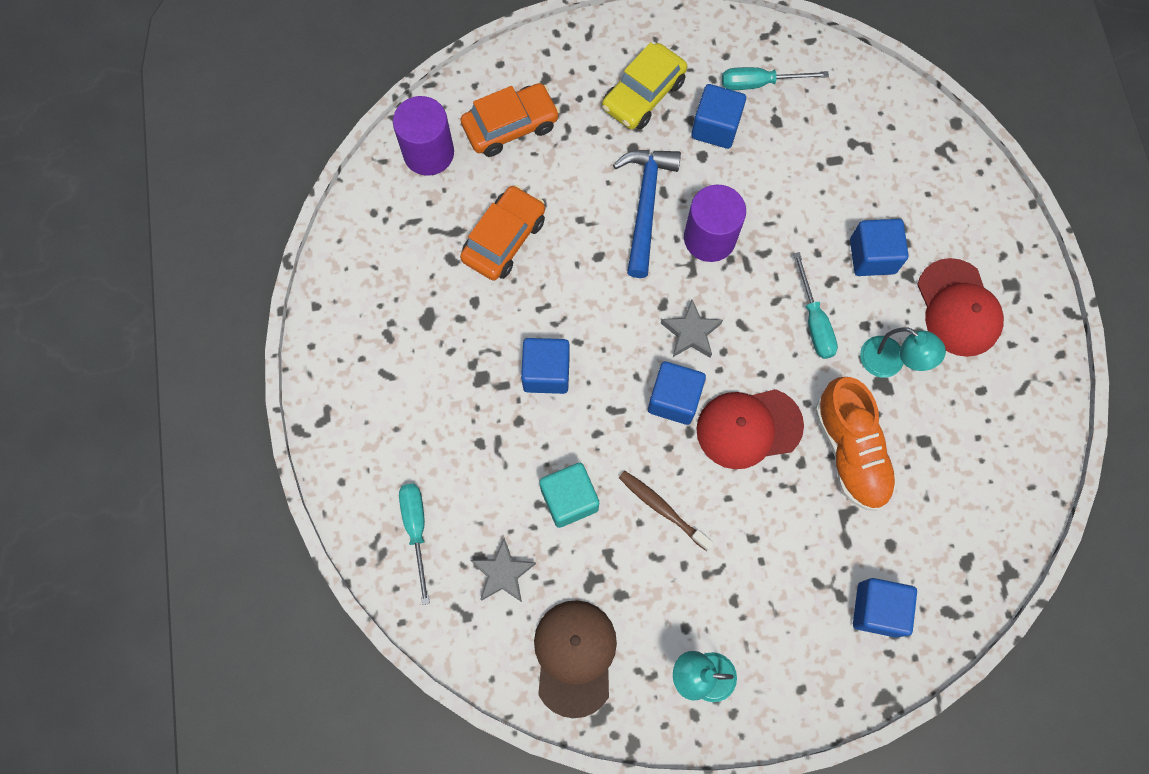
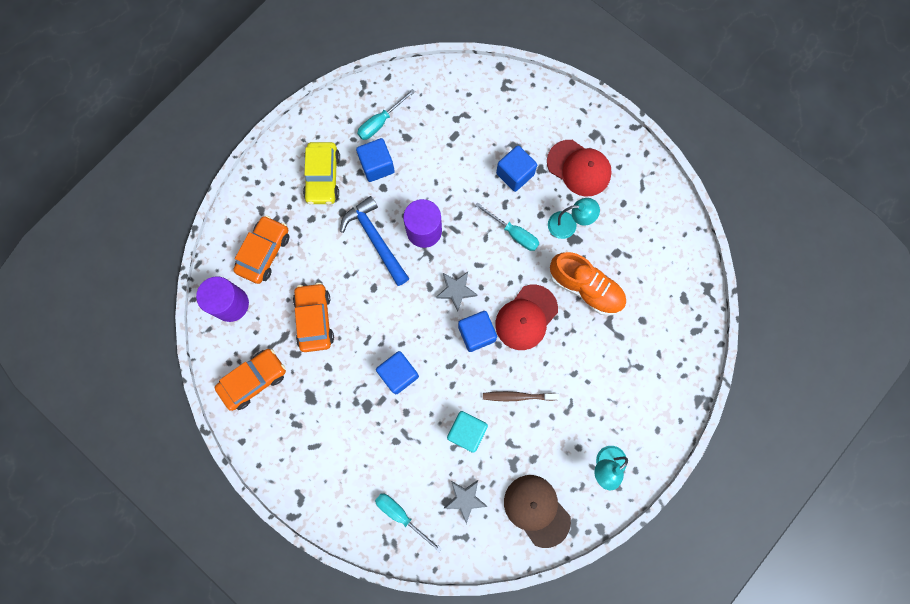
camera: 40 degrees left, 5 degrees up
blue cube [853,578,917,638] -> none
none -> orange car [215,349,286,411]

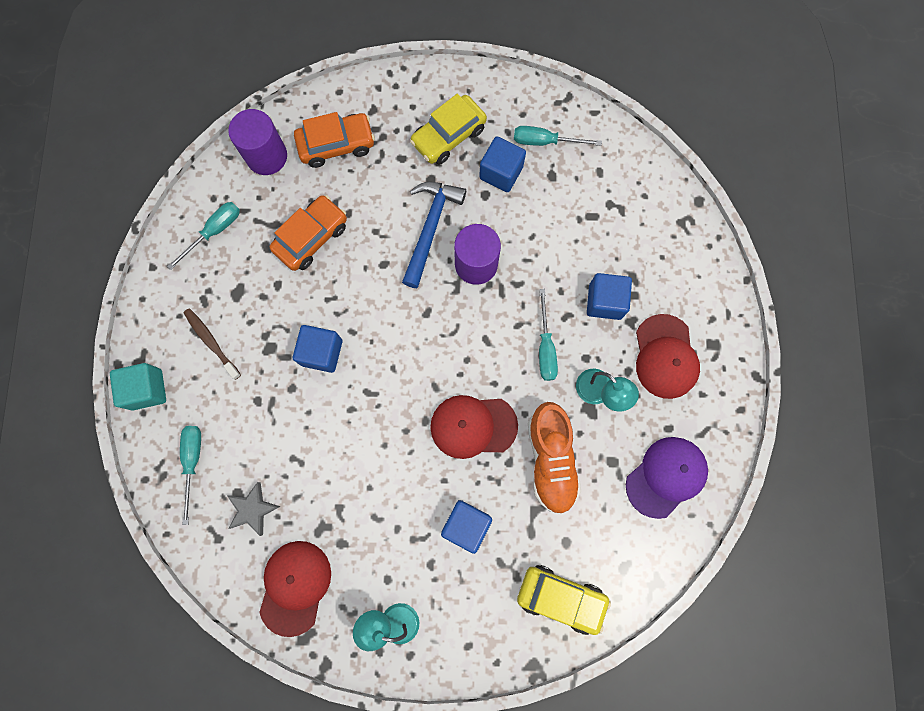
camera: 50 degrees right, 0 degrees up
orange car [215,349,286,411] -> turquoise screwdriver [167,202,240,270]
grey star [436,272,477,312] -> none
turquoise cube [447,411,488,453] -> turquoise cube moved to [110,363,166,410]
blue cube [458,311,497,352] -> blue cube moved to [441,500,492,554]
brown toothbrush [483,391,559,401] -> brown toothbrush moved to [184,308,241,380]
brown cap [504,475,571,548] -> red cap [259,541,331,637]
none -> yellow car [517,565,611,635]
none -> purple cap [626,437,708,519]

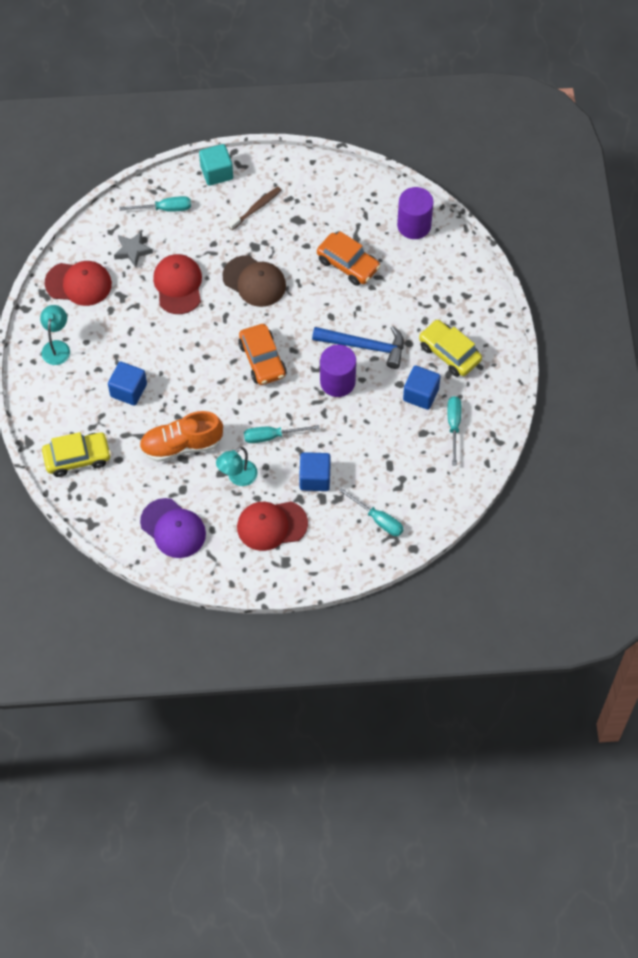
camera: 85 degrees right, 15 degrees down
turquoise screwdriver [167,202,240,270] -> turquoise screwdriver moved to [339,488,404,536]
blue cube [293,325,342,373] -> brown cap [222,255,286,307]
orange car [294,112,375,168] -> orange car moved to [238,324,286,385]
red cap [430,395,518,459] -> red cap moved to [153,254,202,314]
yellow car [517,565,611,635] -> yellow car turned 120 degrees counterclockwise [42,432,111,477]

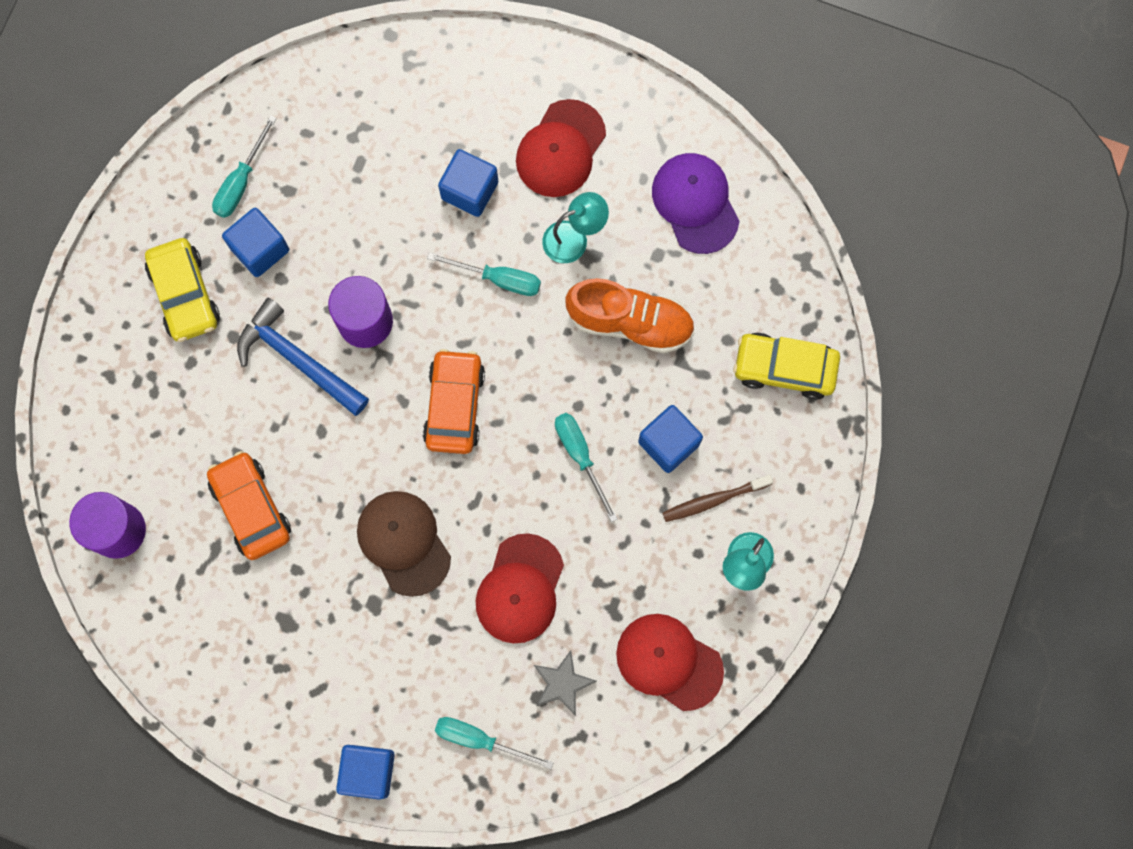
camera: 155 degrees left, 15 degrees up
turquoise cube [199,144,233,186] -> blue cube [336,745,395,800]
brown toothbrush [228,187,281,230] -> brown toothbrush moved to [663,474,773,522]
red cap [237,502,308,551] -> red cap turned 105 degrees clockwise [516,99,606,197]
turquoise screwdriver [339,488,404,536] -> turquoise screwdriver moved to [555,413,617,522]

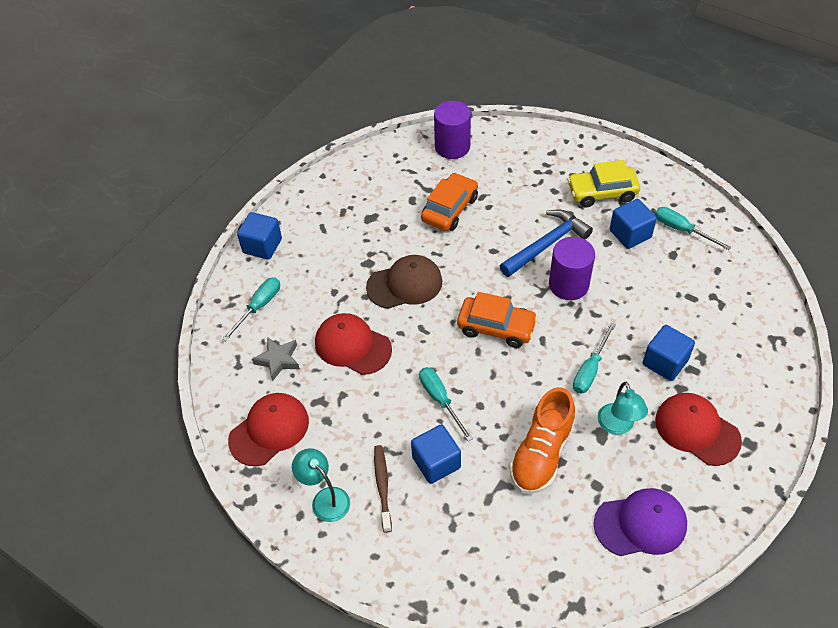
camera: 105 degrees right, 25 degrees down
orange car [207,451,291,560] -> orange car turned 45 degrees counterclockwise [421,173,478,231]
turquoise screwdriver [555,413,617,522] -> turquoise screwdriver turned 105 degrees counterclockwise [419,367,473,441]
yellow car [733,333,840,400] -> none

